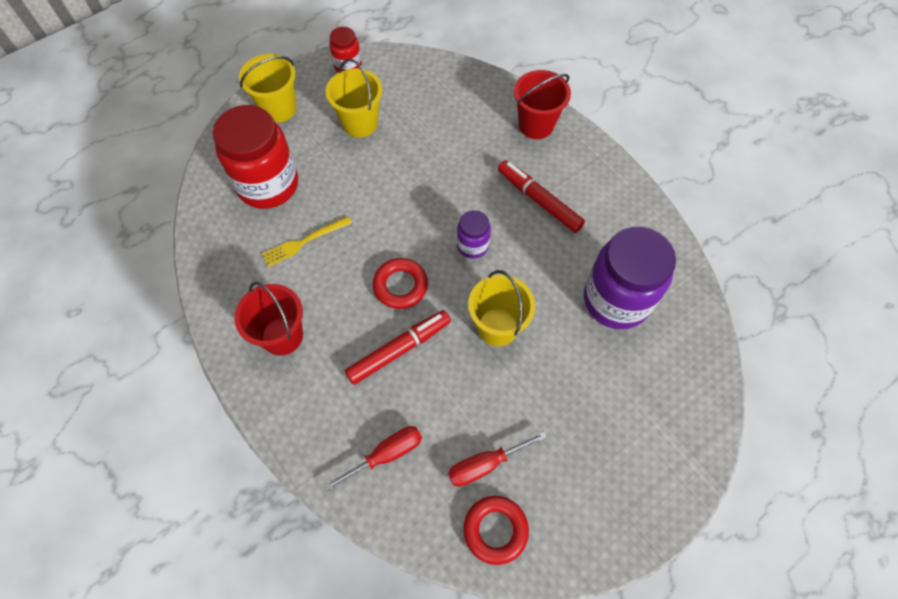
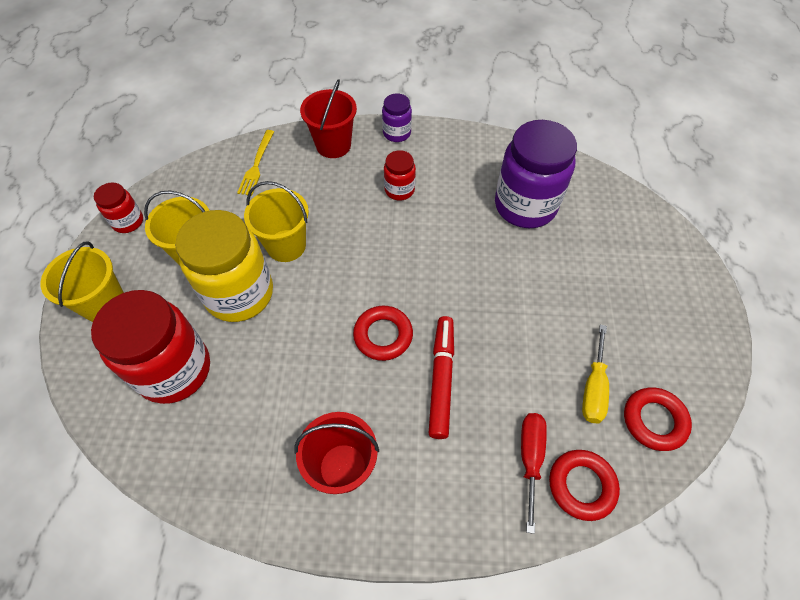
camera: 50 degrees left, 5 degrees down
yellow fork [262,216,352,267] -> yellow fork moved to [237,130,274,196]
red screwdriver [448,431,547,487] -> yellow screwdriver [582,325,609,423]
purple jar [457,210,491,259] -> purple jar moved to [382,93,412,142]
yellow bucket [468,270,535,346] -> yellow bucket moved to [244,181,309,262]
red marker [498,160,585,233] -> red jar [384,150,416,201]
none -> yellow jar [175,210,273,322]
none -> red ring [549,450,620,521]

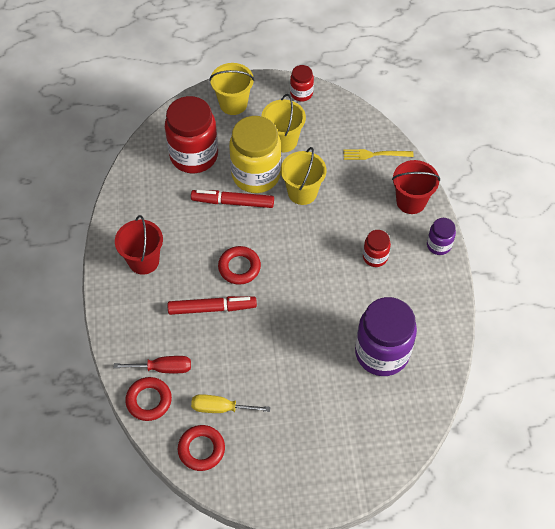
camera: 80 degrees right, 0 degrees up
none -> red marker [191,190,274,208]

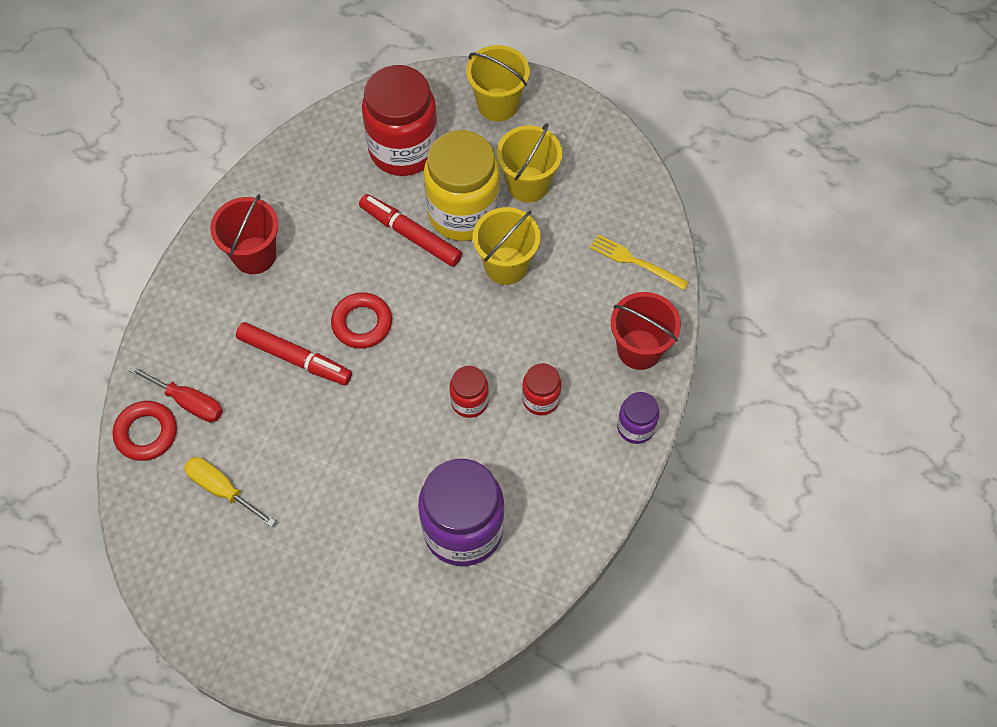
camera: 30 degrees right, 5 degrees up
red ring [178,425,225,471] -> none
red jar [290,65,314,102] -> red jar moved to [450,366,489,418]

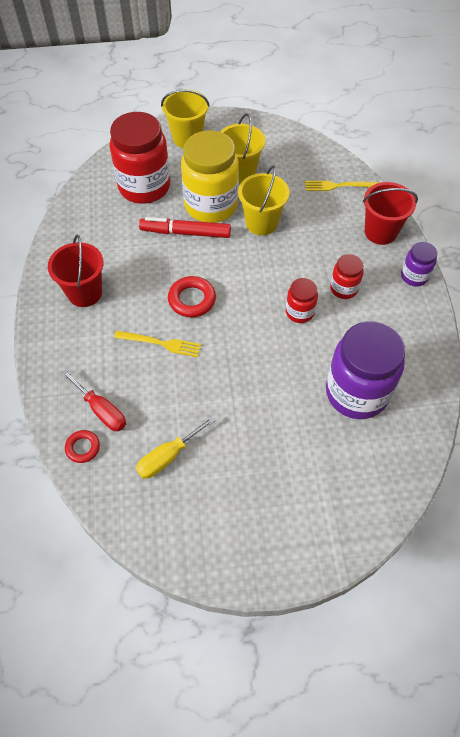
camera: 30 degrees left, 5 degrees down
red ring [113,401,177,461] -> red ring [65,430,100,463], size x0.64
red screwdriver [129,365,223,422] -> red screwdriver turned 45 degrees clockwise [61,370,126,431]
yellow screwdriver [184,457,276,527] -> yellow screwdriver turned 45 degrees counterclockwise [136,416,216,479]
red marker [236,322,352,385] -> yellow fork [114,331,201,357]

